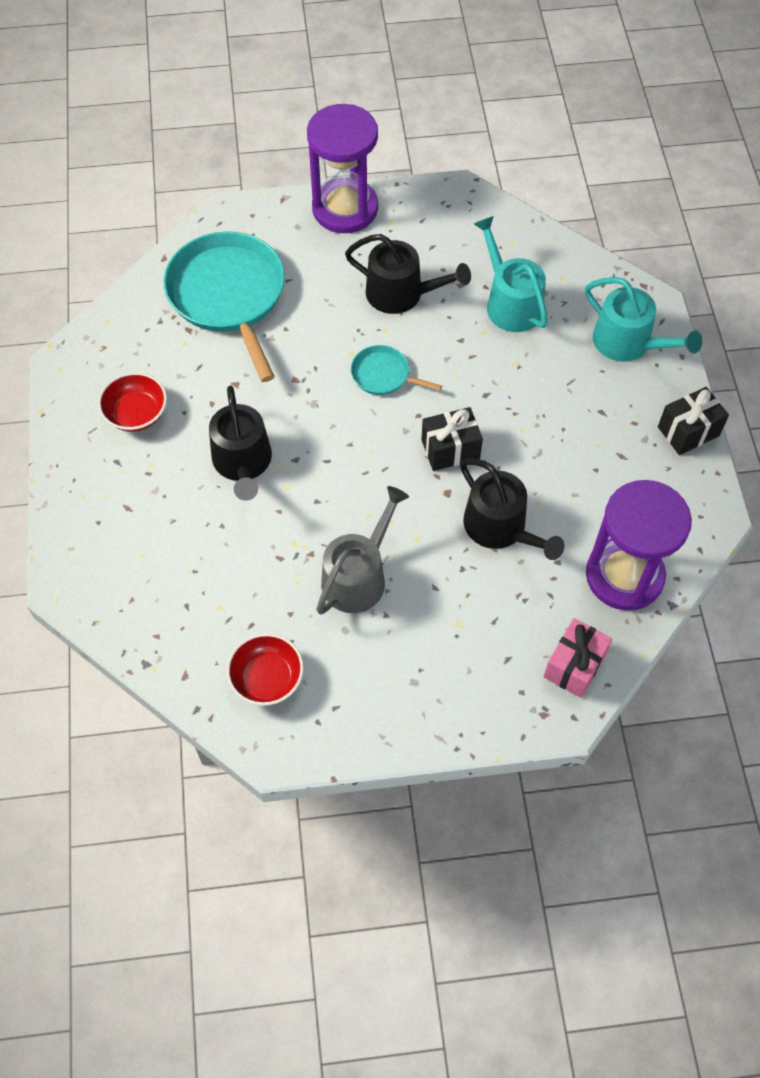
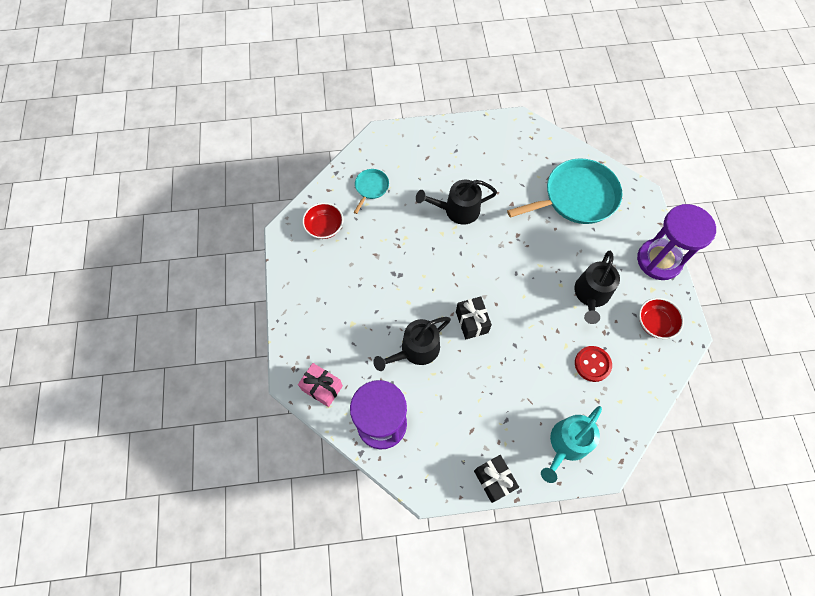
camera: 90 degrees right, 5 degrees up
red bowl [98,372,167,432] -> red bowl moved to [639,298,684,339]
grey watering can [316,486,409,615] -> none
turquoise pan [351,345,442,395] -> turquoise pan moved to [354,169,389,214]
turquoise watering can [474,216,548,332] -> red button [575,346,612,382]

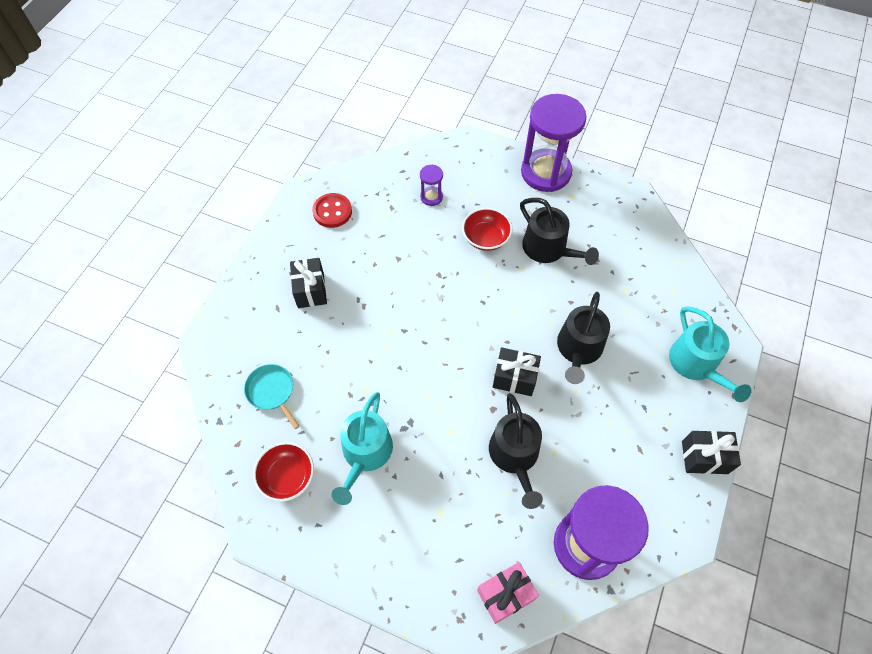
camera: 60 degrees left, 5 degrees down
black watering can [416,180,497,225] -> black watering can moved to [557,292,610,384]
turquoise pan [507,158,622,224] -> purple hourglass [420,165,443,206]
red button [575,346,612,382] -> red button moved to [312,193,352,228]
red bowl [639,298,684,339] -> red bowl moved to [462,208,513,251]
none -> black gift [290,258,327,308]
none -> turquoise watering can [332,392,393,505]

